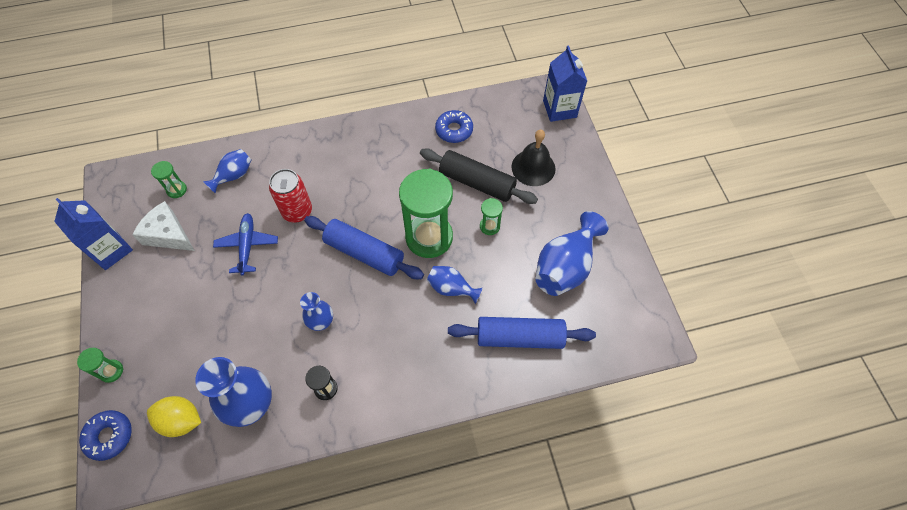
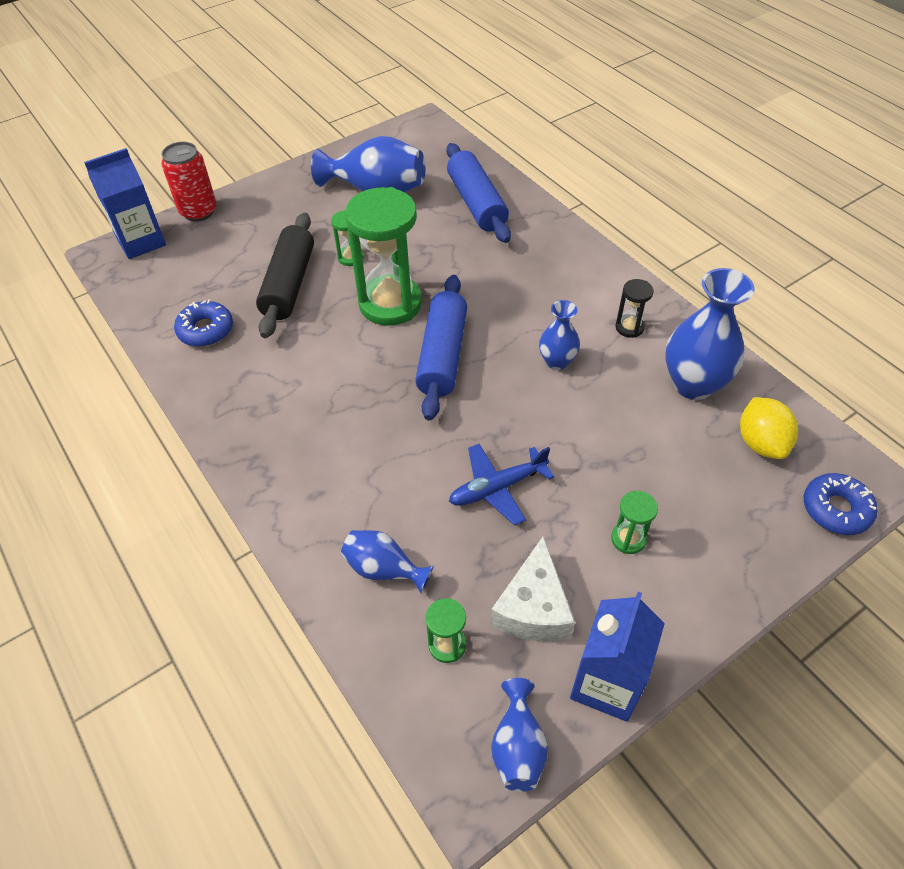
camera: 110 degrees left, 10 degrees down
green hourglass [77,348,123,383] -> green hourglass moved to [611,491,658,554]
red can [269,169,312,223] -> red can moved to [161,142,217,222]
blue vase [427,266,483,304] -> blue vase moved to [491,678,548,792]
black bell [512,130,556,186] -> none

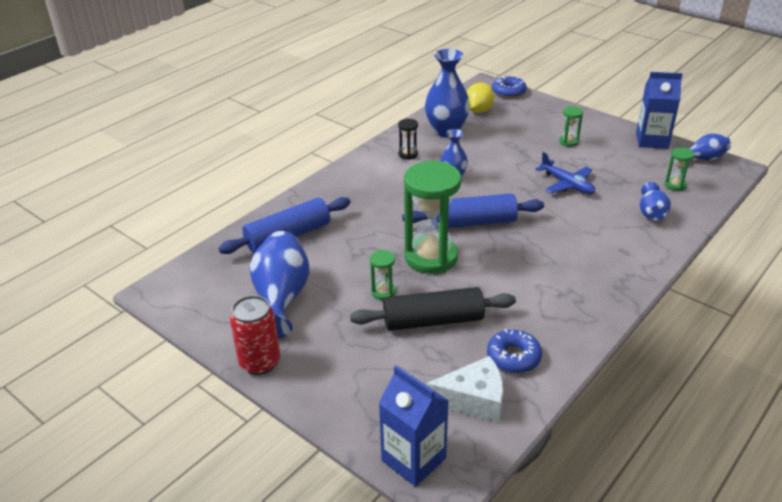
camera: 105 degrees left, 15 degrees down
red can [161,142,217,222] -> red can moved to [230,295,280,375]
white cheese [491,536,575,641] -> white cheese moved to [426,356,503,423]
yellow lemon [740,397,798,459] -> yellow lemon turned 45 degrees counterclockwise [467,83,494,113]

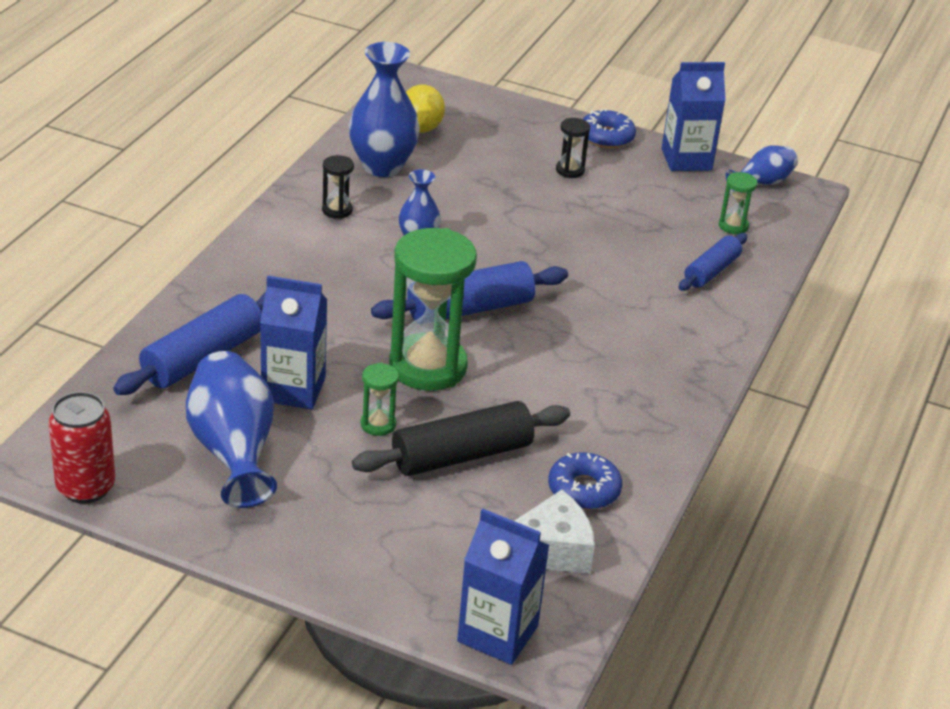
camera: 20 degrees left, 0 degrees up
red can [230,295,280,375] -> red can moved to [48,392,115,503]
blue donut [492,75,527,98] -> blue donut moved to [583,108,636,148]
blue plane [535,152,595,194] -> none
green hourglass [559,106,583,147] -> black hourglass [556,118,590,178]
blue vase [640,182,671,221] -> blue rolling pin [678,233,747,291]
none -> blue carton [260,276,328,410]

